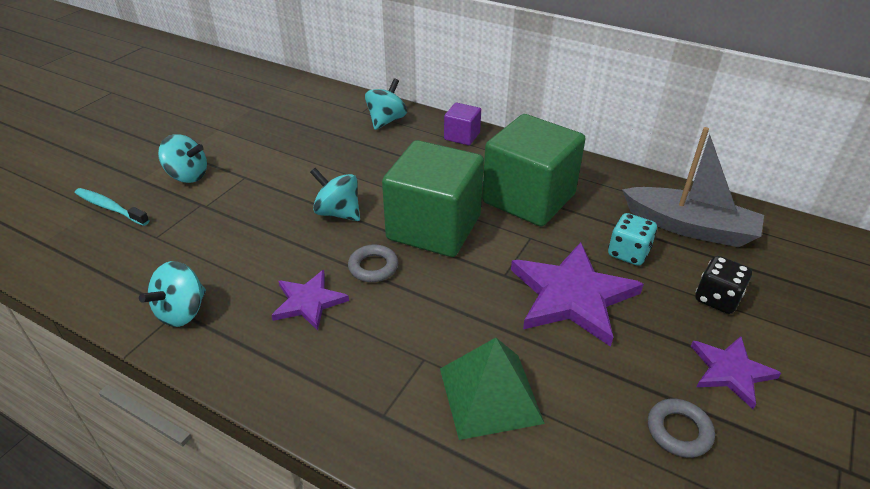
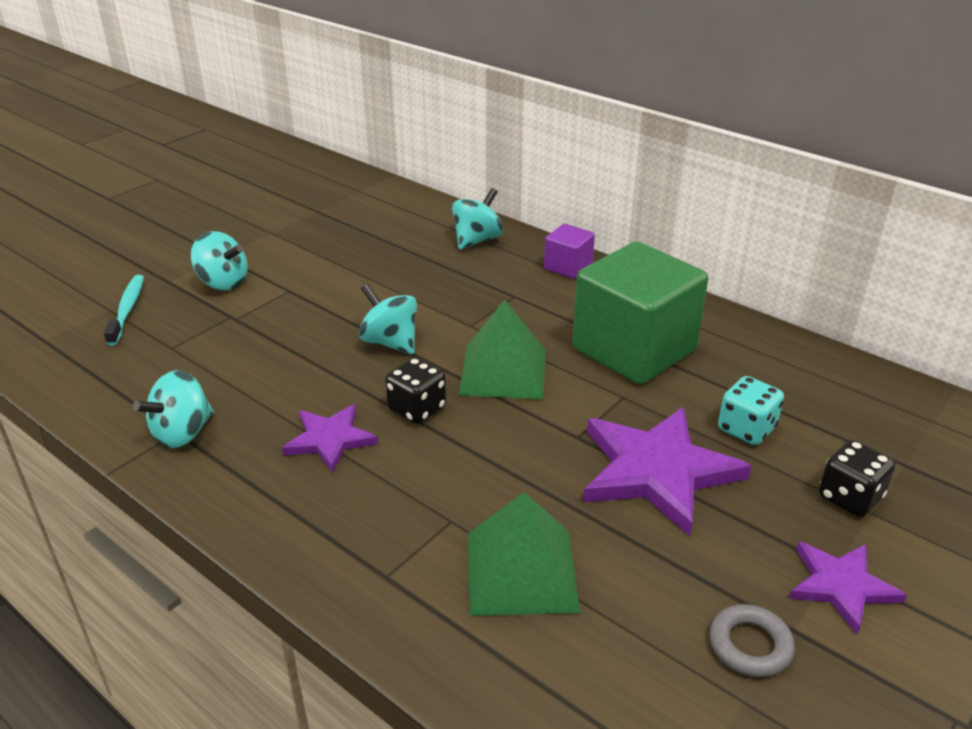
camera: 10 degrees right, 5 degrees down
turquoise toothbrush [75,188,150,226] -> turquoise toothbrush turned 45 degrees clockwise [104,275,144,346]
grey ring [348,244,398,282] -> black dice [385,357,446,424]
green cube [382,140,484,257] -> green pyramid [458,299,546,399]
grey boat [622,127,764,247] -> none

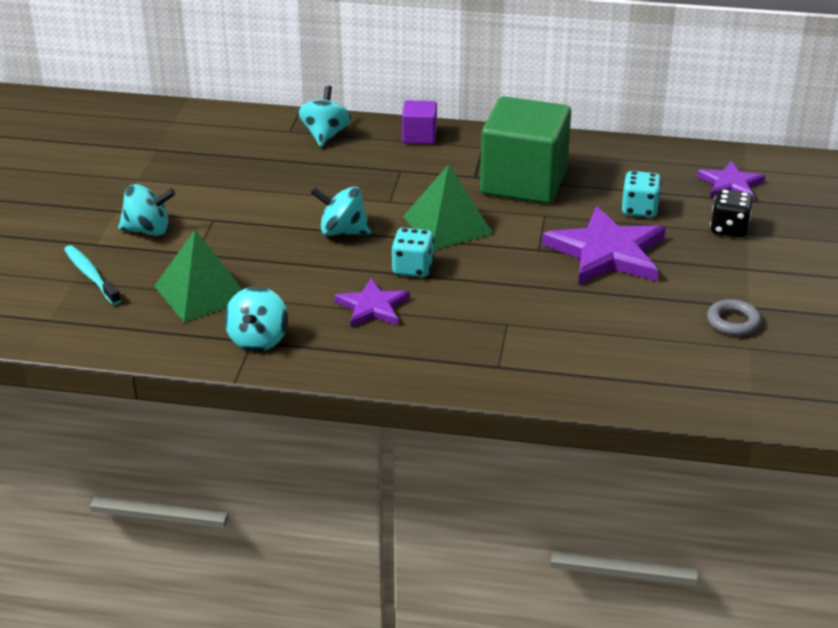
camera: 30 degrees left, 0 degrees up
black dice [385,357,446,424] -> turquoise dice [391,228,434,277]
green pyramid [468,492,580,616] -> green pyramid moved to [154,230,243,322]
purple star [789,541,907,634] -> purple star moved to [697,161,765,198]

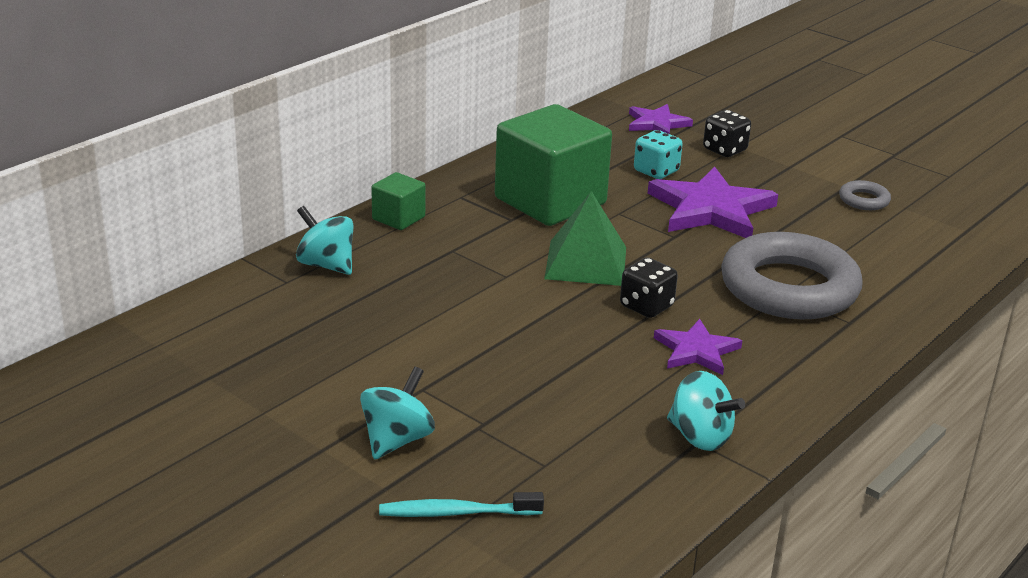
camera: 60 degrees left, 5 degrees down
green pyramid [154,230,243,322] -> none
turquoise spinning top [311,186,371,236] -> none
turquoise dice [391,228,434,277] -> black dice [620,258,678,318]
purple cube [402,100,437,144] -> green cube [371,172,425,230]
none -> grey ring [721,232,863,319]

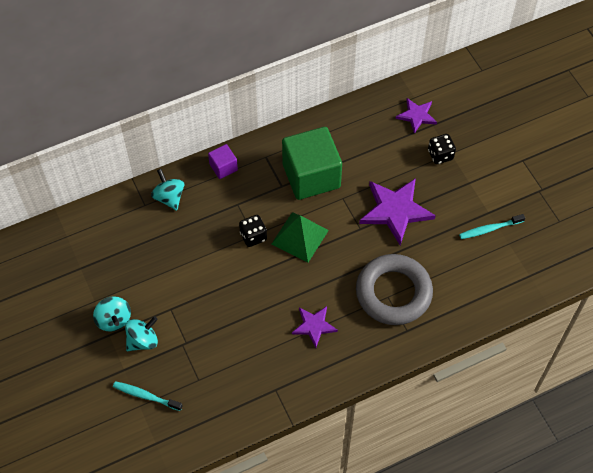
camera: 25 degrees right, 30 degrees up
green cube [371,172,425,230] -> purple cube [208,144,238,179]
black dice [620,258,678,318] -> black dice moved to [239,215,267,247]
turquoise dice [634,130,683,179] -> none
turquoise spinning top [667,371,745,451] -> turquoise spinning top moved to [93,296,131,332]
grey ring [839,180,891,210] -> turquoise toothbrush [459,214,525,239]

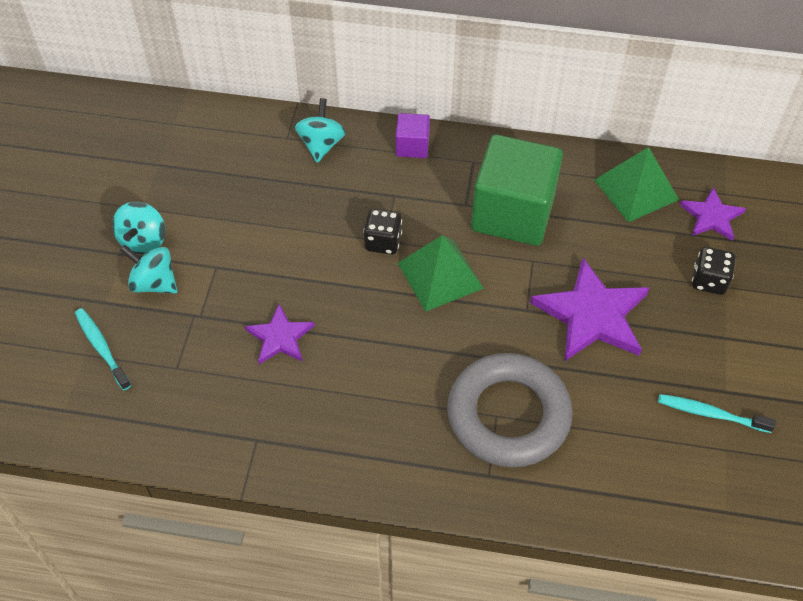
camera: 35 degrees right, 5 degrees down
turquoise spinning top [125,316,158,351] -> turquoise spinning top turned 150 degrees counterclockwise [120,245,177,294]
purple star [292,306,338,348] -> purple star moved to [245,304,315,364]
none -> green pyramid [594,147,679,222]

